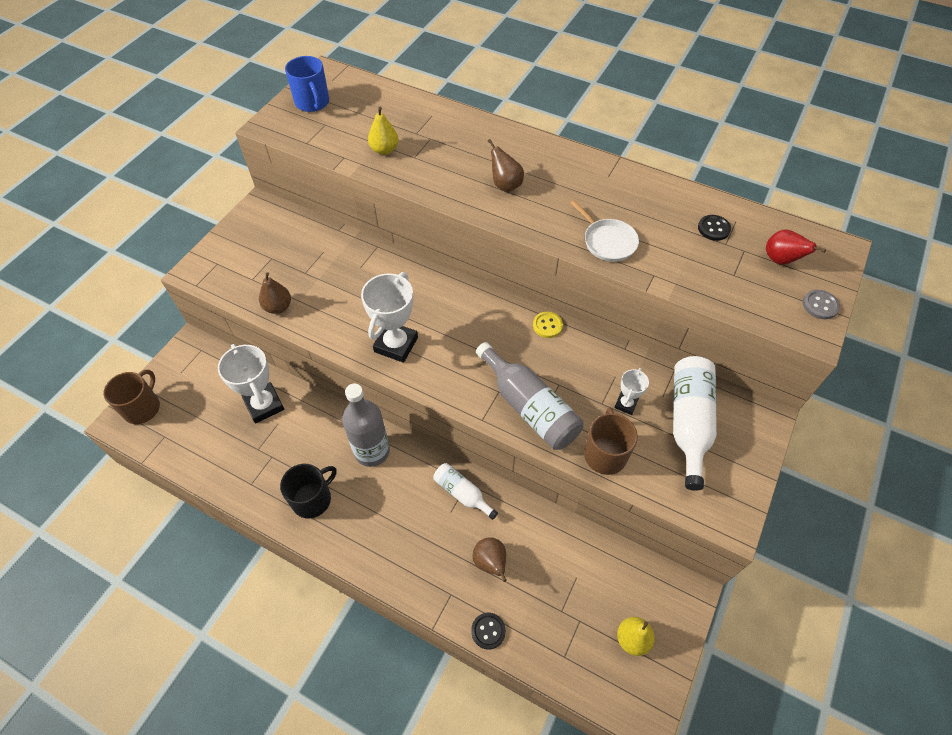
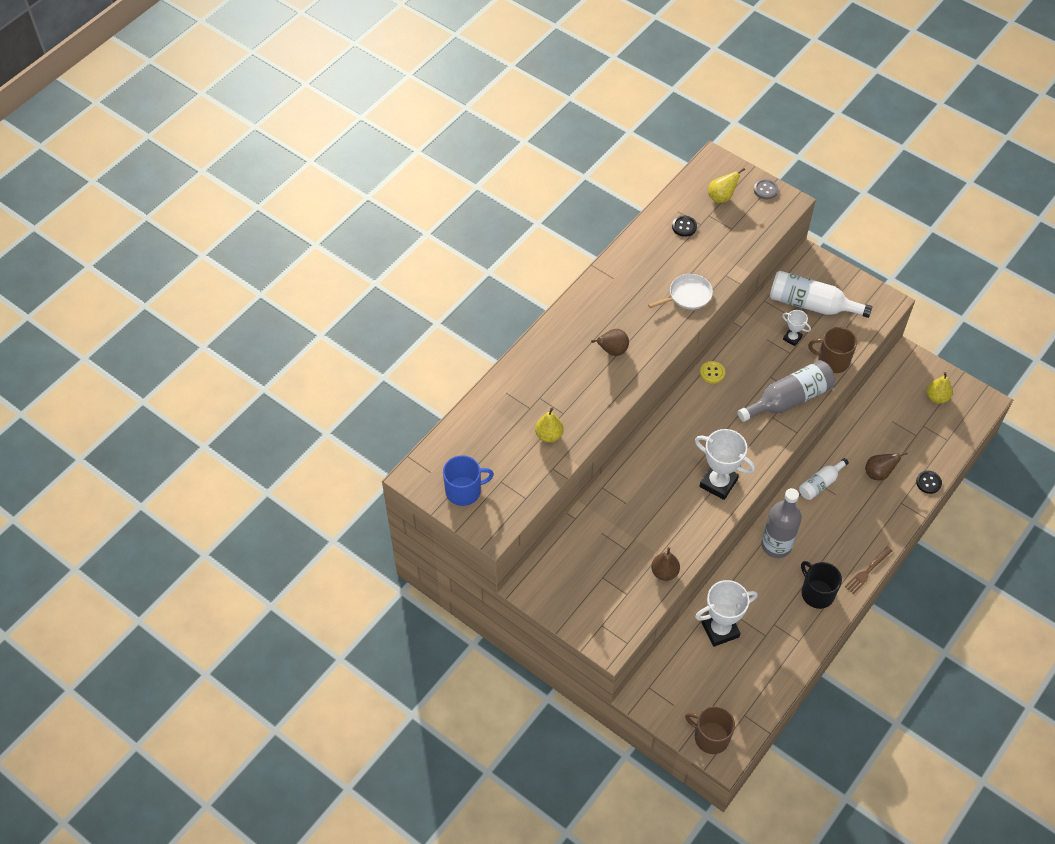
camera: 80 degrees left, 0 degrees up
red pear [766,230,826,265] -> yellow pear [708,168,745,203]
none -> brown fork [845,546,892,594]

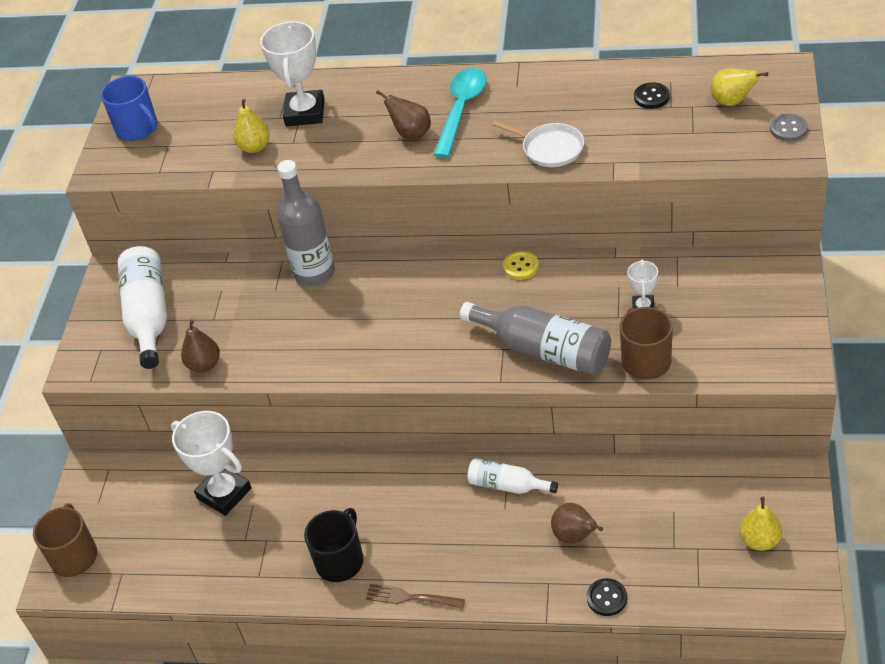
camera: 65 degrees right, 10 degrees down
white trophy [695,429,755,500] -> white trophy moved to [260,21,325,126]
grey bottle [761,488,802,558] -> grey bottle moved to [277,160,335,286]
white bottle [770,271,872,318] -> white bottle moved to [117,246,167,369]
none -> turquoise spoon [433,68,487,158]

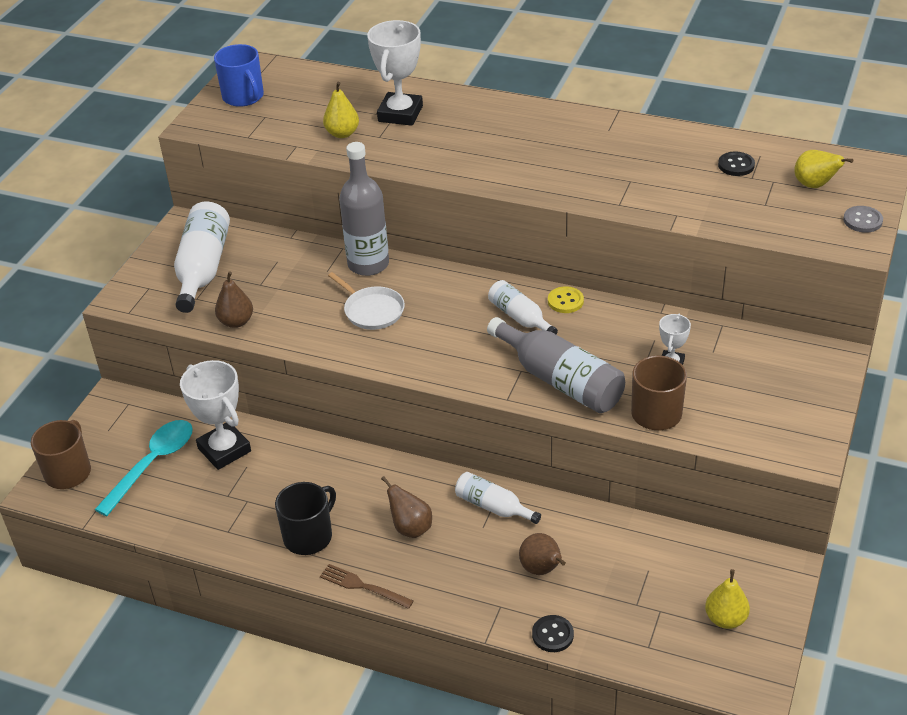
camera: 10 degrees right, 5 degrees down
brown pear [376,90,431,140] -> brown pear moved to [381,476,432,538]
turquoise spoon [433,68,487,158] -> turquoise spoon moved to [94,420,193,516]
white pan [492,121,584,167] -> white pan moved to [328,272,405,330]
none -> white bottle [488,280,558,334]

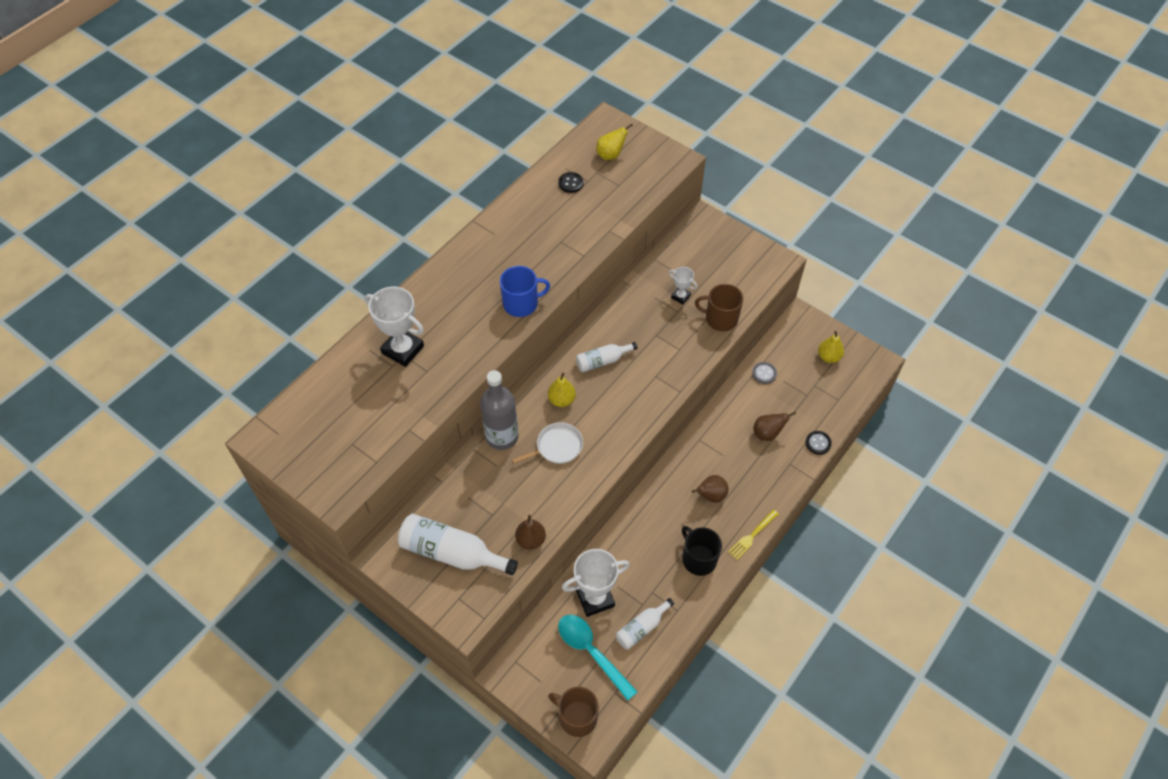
camera: 75 degrees left, 15 degrees up
blue mug [214,44,264,107] -> blue mug moved to [500,266,550,317]
brown fork [320,564,414,609] -> yellow fork [728,509,779,560]
yellow pear [323,82,359,138] -> yellow pear moved to [548,373,576,407]
white bottle [455,472,541,524] -> white bottle moved to [616,598,674,650]
grey bottle [487,317,625,413] -> none
yellow button [548,286,584,313] -> none
grey button [843,206,883,233] -> grey button moved to [752,362,777,384]

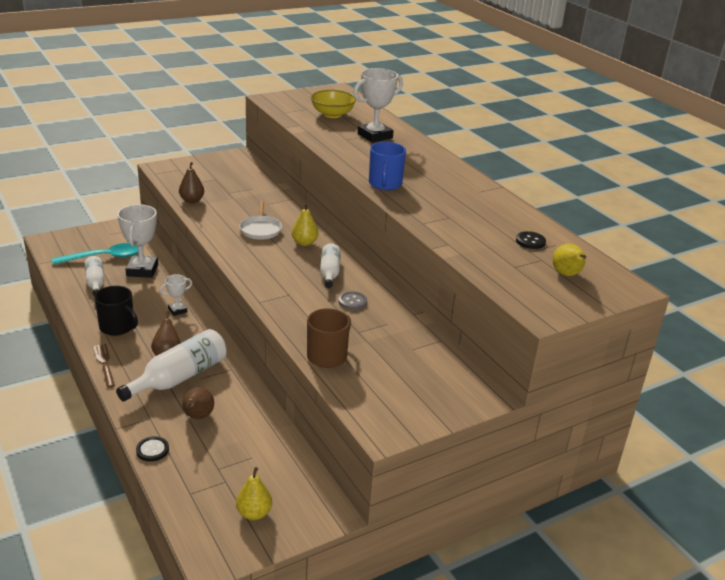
camera: 110 degrees right, 25 degrees down
white bottle [398,514,518,575] -> white bottle moved to [116,329,227,402]
grey bottle [480,370,519,450] -> none
brown mug [548,687,599,737] -> none
white trophy [669,267,697,304] -> white trophy moved to [160,274,192,316]
black mug [682,526,722,576] -> black mug turned 45 degrees clockwise [95,286,138,336]
yellow fork [728,509,779,560] -> brown fork [94,344,115,388]
grey button [752,362,777,384] -> grey button moved to [339,291,367,310]
none -> yellow bowl [311,90,356,118]

